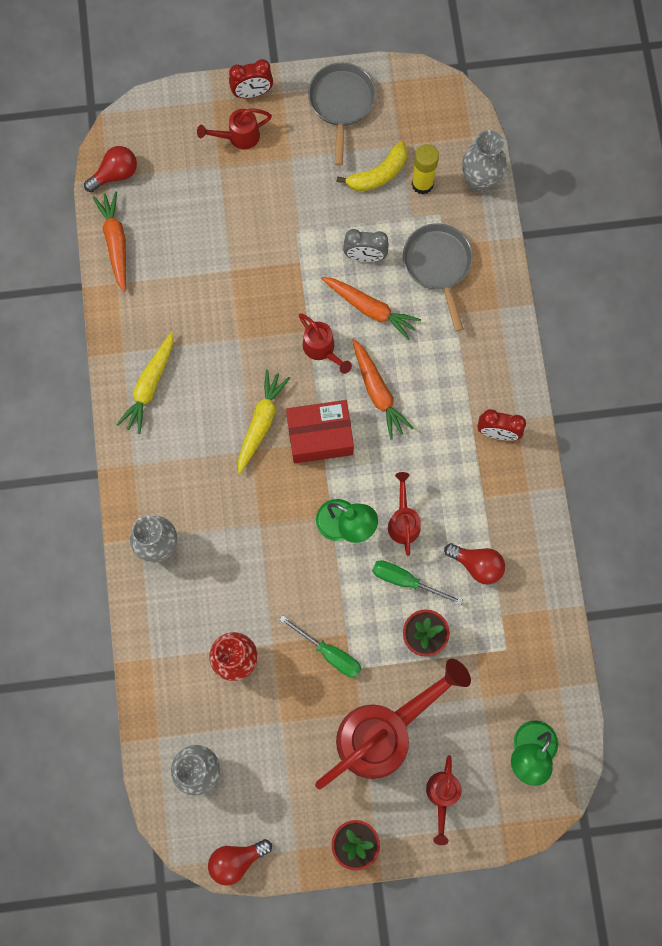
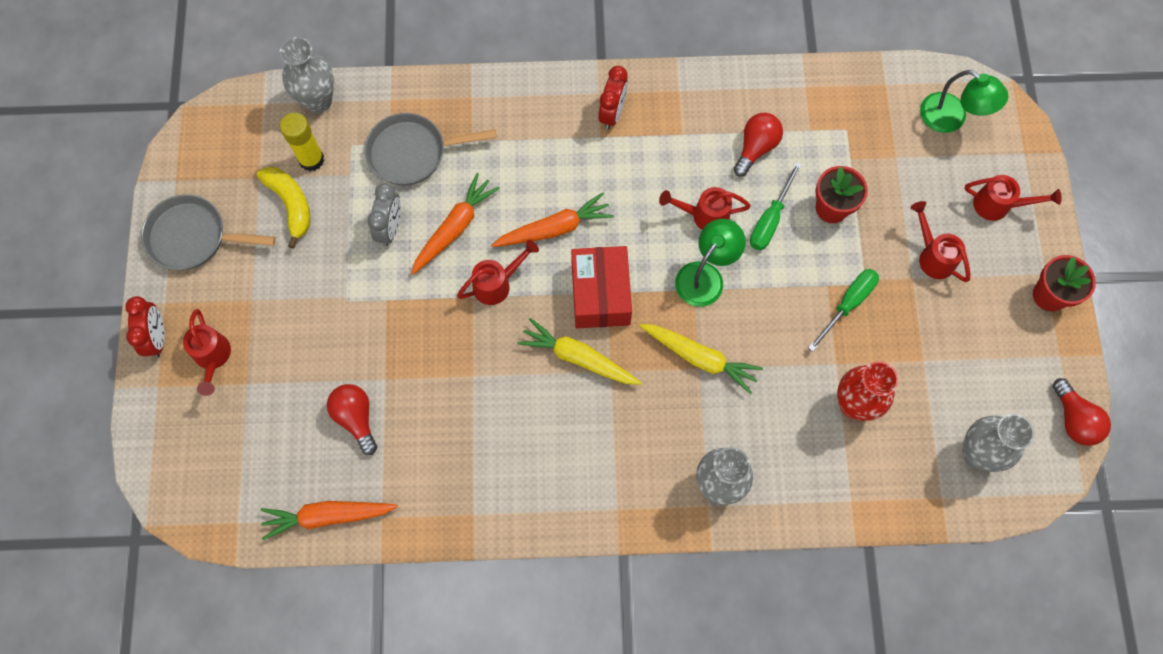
camera: 85 degrees left, 5 degrees down
red light bulb [84,146,137,192] -> red light bulb moved to [327,384,377,455]
yellow carrot [116,332,173,434] -> yellow carrot moved to [639,324,763,394]
red watering can [315,659,471,789] -> red watering can [910,201,970,282], size x0.47

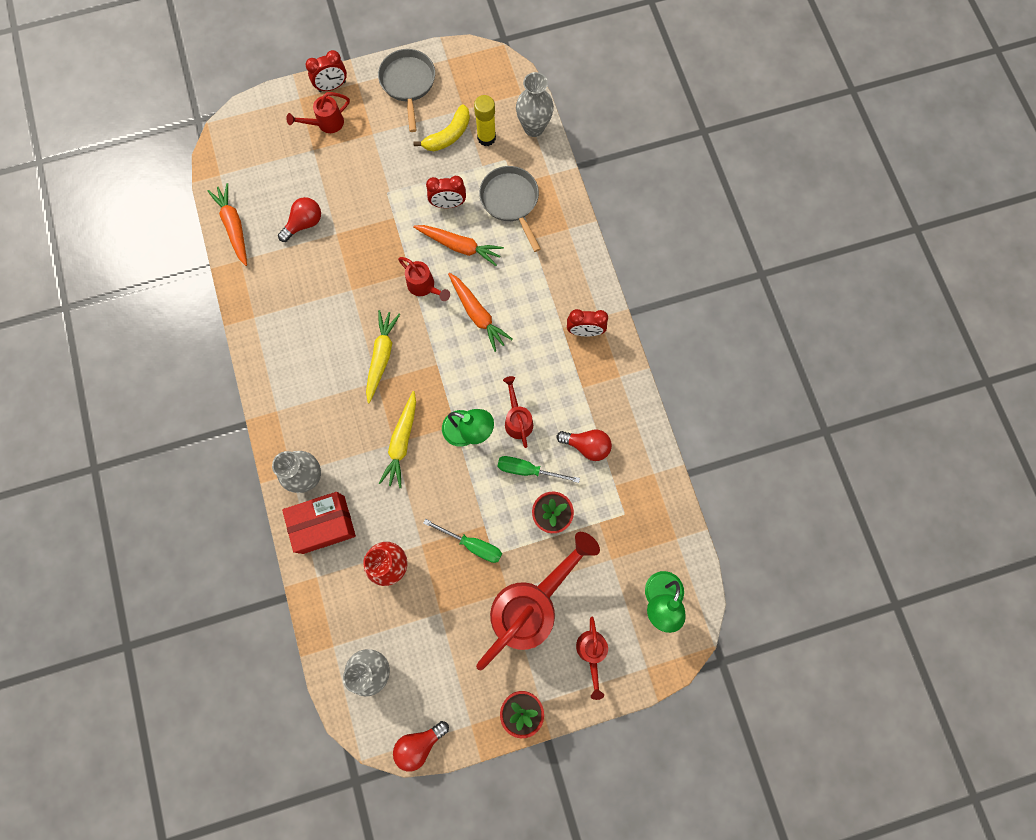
camera: 75 degrees right, 5 degrees up
grey clock [368,183,401,246] -> red clock [426,176,466,208]
red box [571,246,632,328] -> red box moved to [282,492,356,554]
red watering can [910,201,970,282] -> red watering can [476,532,600,670], size x2.13

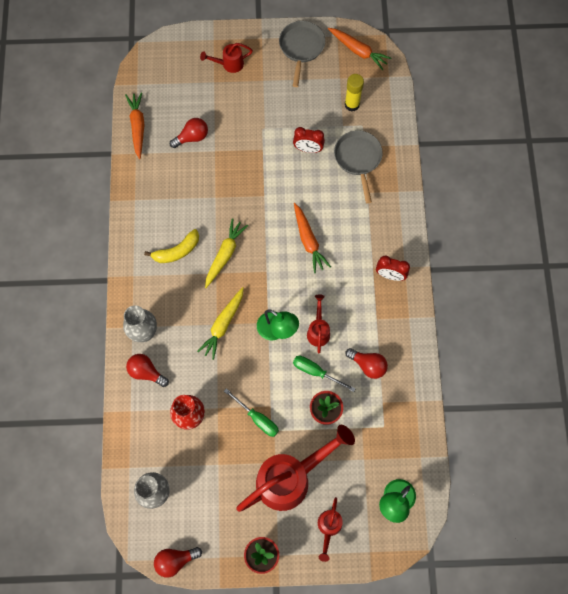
camera: 15 degrees right, 5 degrees down
red box [282,492,356,554] -> red light bulb [126,354,169,387]
red clock [306,50,347,92] -> none
red watering can [398,257,450,301] -> none
yellow banana [413,104,470,151] -> yellow banana moved to [144,229,199,263]
orange carrot [413,225,504,266] -> orange carrot moved to [328,28,391,70]
grey vase [516,72,554,137] -> none

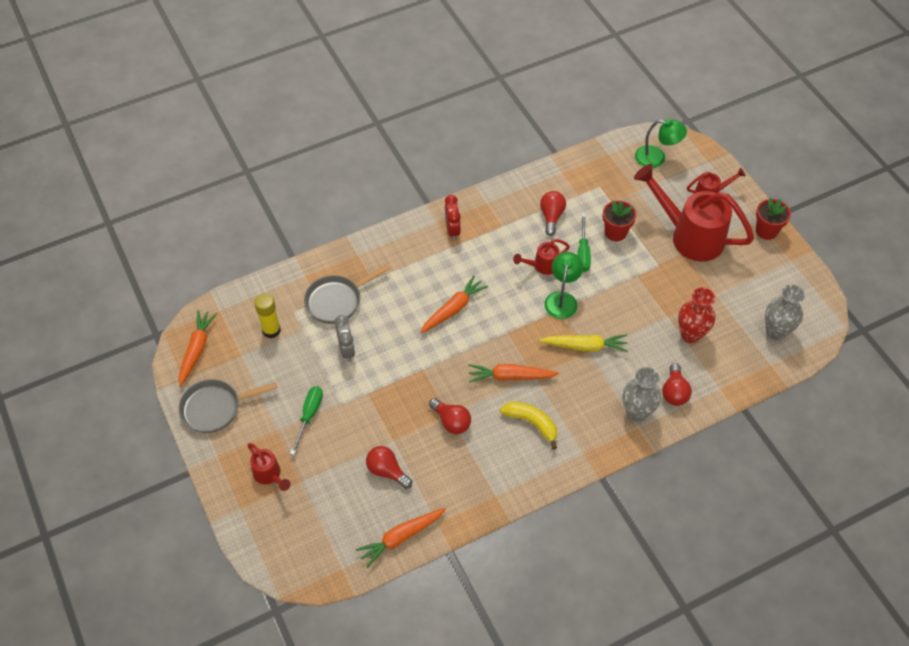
camera: 115 degrees left, 15 degrees down
red light bulb [154,547,202,578] -> red light bulb moved to [429,398,471,434]
yellow carrot [205,218,248,288] -> orange carrot [468,364,559,383]
green screwdriver [224,388,279,437] -> green screwdriver moved to [290,386,323,455]
red clock [293,127,325,153] -> grey clock [335,315,355,362]

